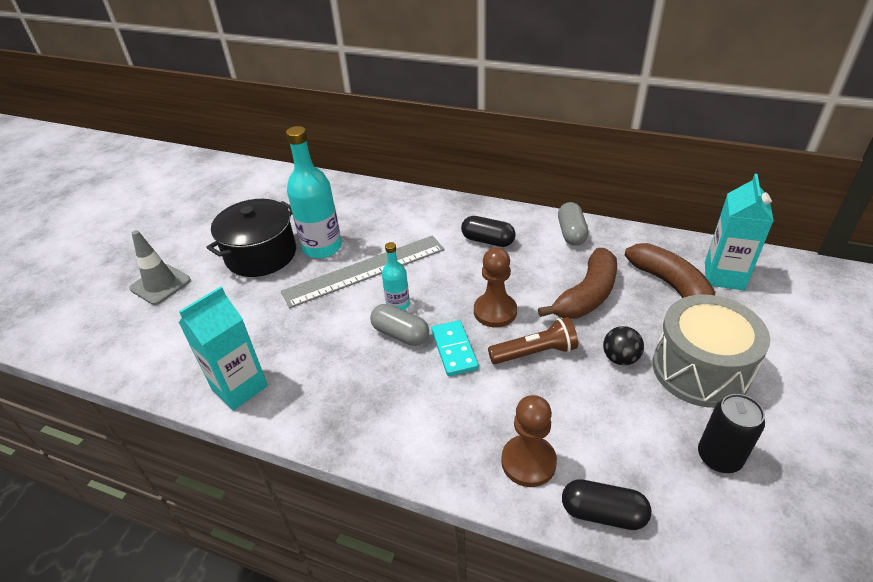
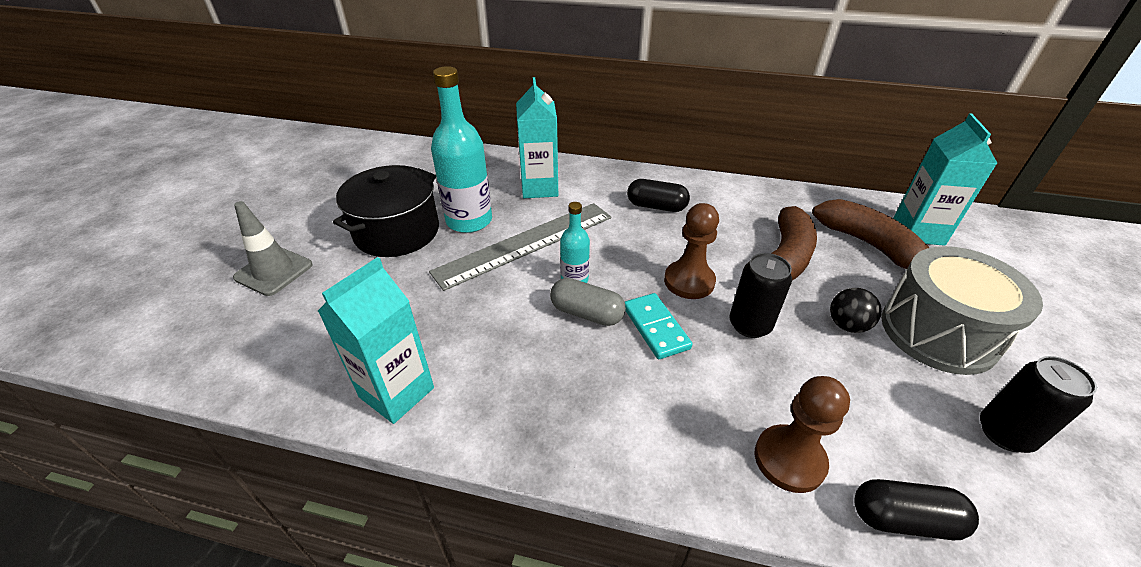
camera: 10 degrees left, 0 degrees up
brown flashlight [488,317,578,364] -> black can [729,253,792,338]
grey capsule [558,202,588,246] -> none
none -> turquoise carton [516,77,558,198]

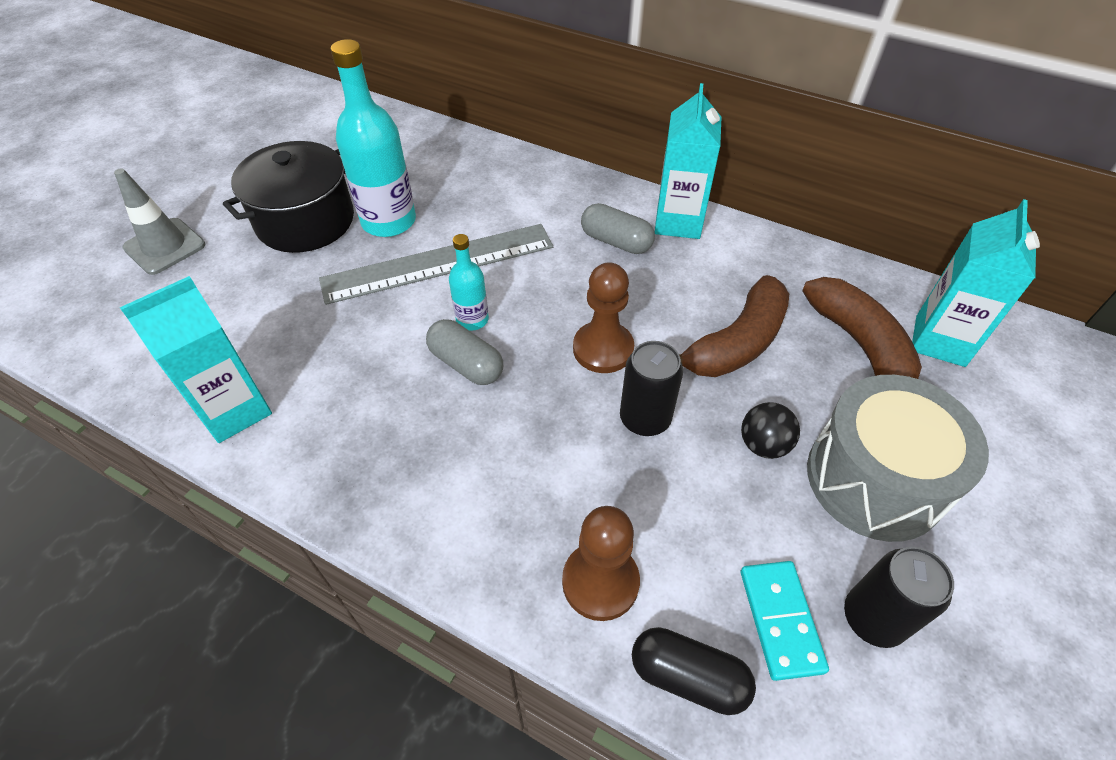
camera: 15 degrees right, 10 degrees up
turquoise carton [516,77,558,198] -> turquoise carton moved to [655,83,721,239]
turquoise domino [625,293,692,359] -> turquoise domino moved to [741,561,829,681]
black capsule [627,179,690,212] -> grey capsule [581,203,655,254]

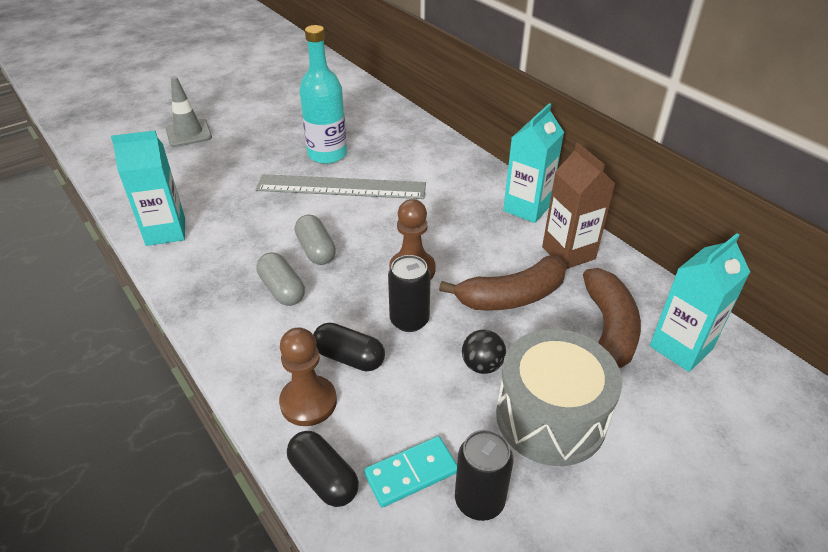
camera: 25 degrees right, 10 degrees down
black pot [223,141,354,253] -> none
turquoise bottle [449,234,489,331] -> none
grey capsule [581,203,655,254] -> grey capsule moved to [256,252,305,306]
turquoise domino [741,561,829,681] -> turquoise domino turned 45 degrees clockwise [364,436,457,508]
none -> black capsule [313,323,385,371]
none -> brown carton [542,143,615,269]

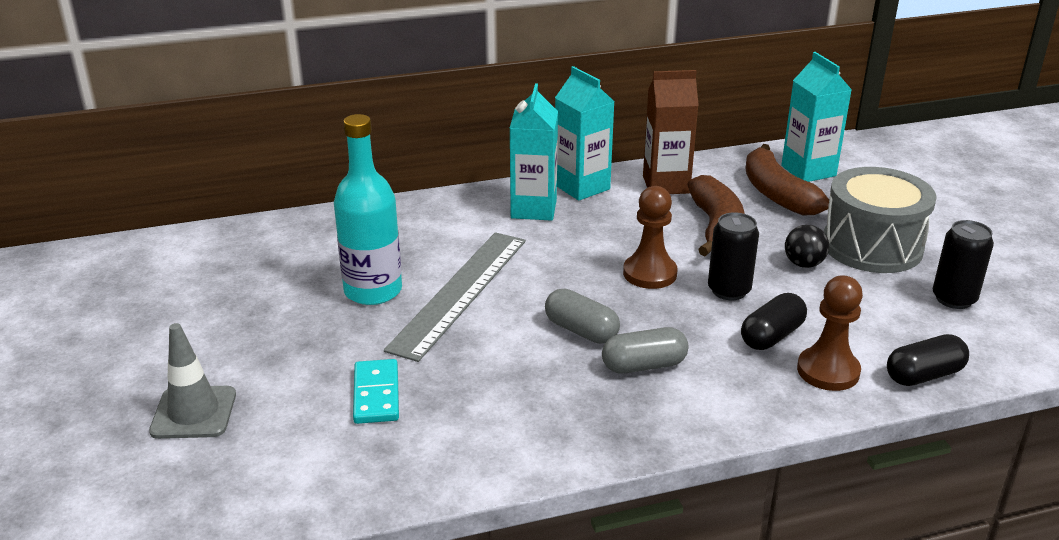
camera: 70 degrees left, 10 degrees down
turquoise carton [111,130,185,246] -> turquoise carton moved to [510,83,558,221]
grey capsule [295,214,336,265] -> grey capsule turned 45 degrees clockwise [545,289,620,344]
turquoise domino [364,436,457,508] -> turquoise domino moved to [353,359,399,424]
brown banana [583,268,641,368] -> brown banana turned 135 degrees counterclockwise [746,144,829,216]

